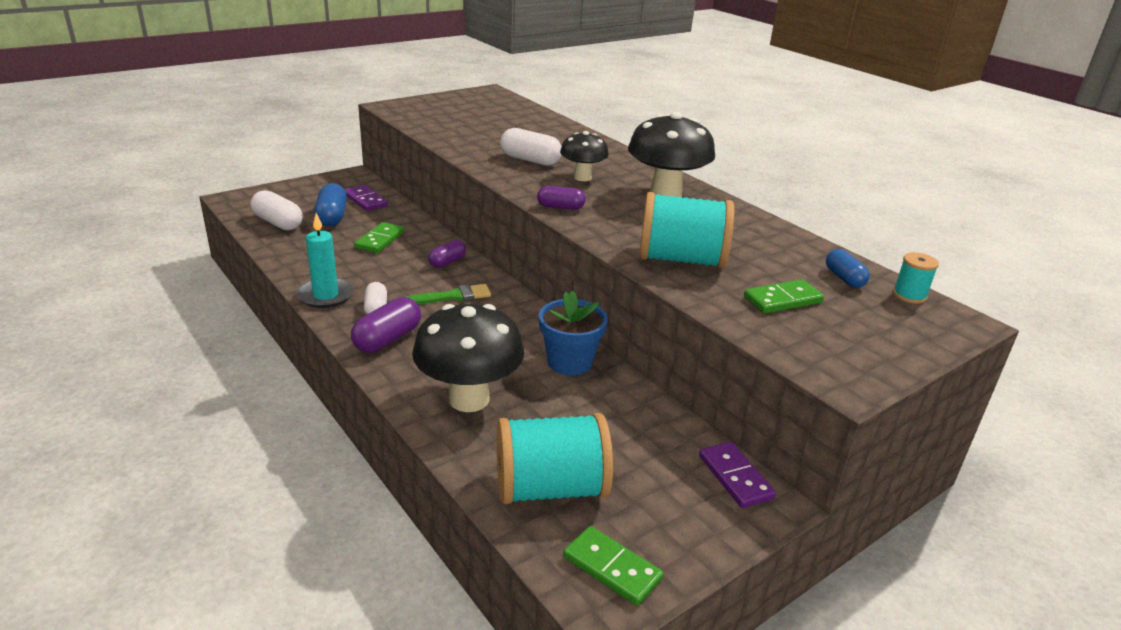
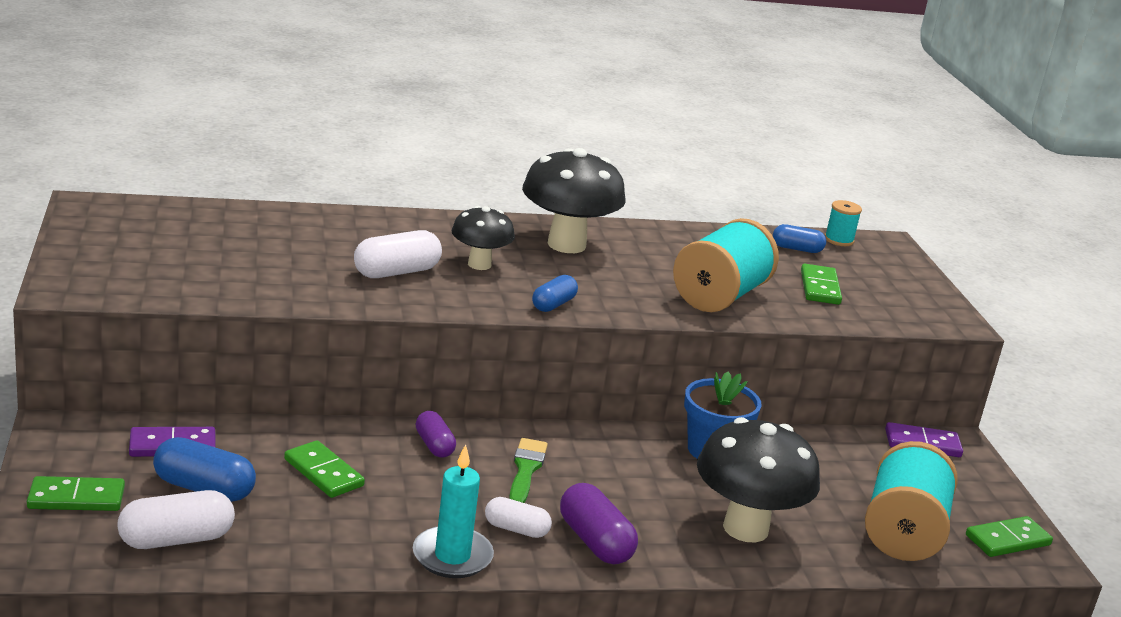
camera: 65 degrees left, 5 degrees down
purple capsule [537,186,586,210] -> blue capsule [532,275,578,312]
none -> green domino [27,476,125,511]

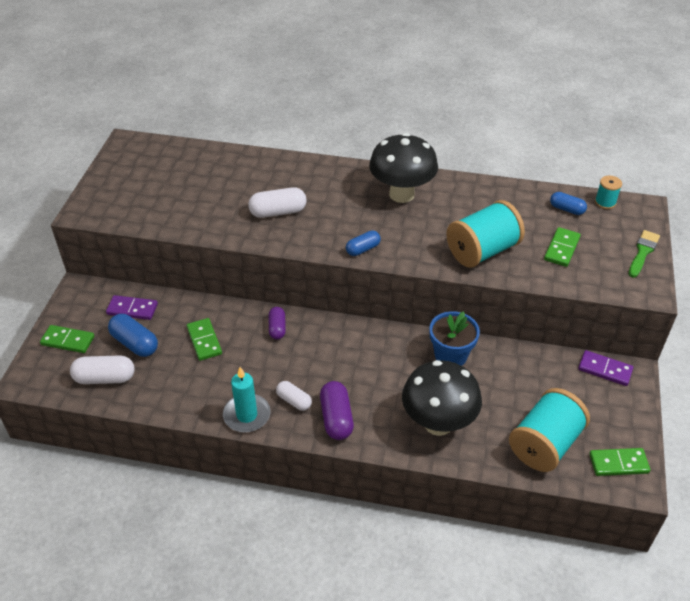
camera: 25 degrees right, 20 degrees up
black mushroom [451,206,515,270] -> none
green brush [509,438,548,503] -> green brush moved to [629,230,660,278]

